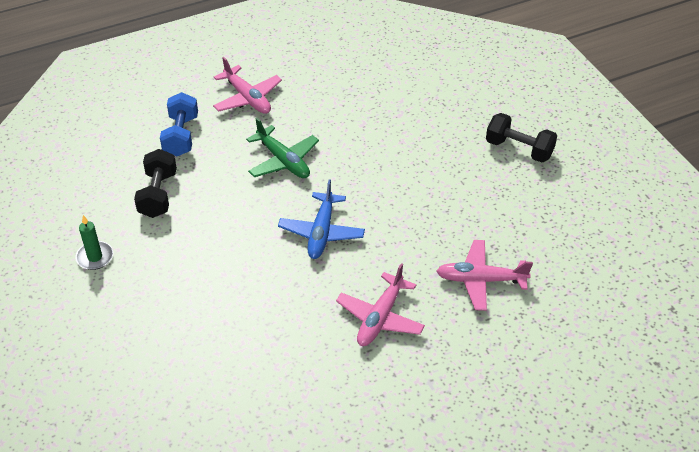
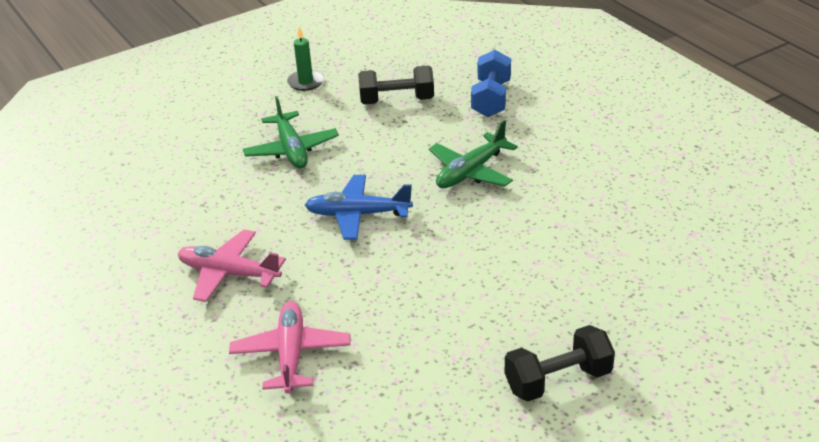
camera: 85 degrees right, 10 degrees down
blue dumbbell [160,92,198,157] -> blue dumbbell turned 75 degrees counterclockwise [471,50,511,117]
pink plane [213,57,282,114] -> none
black dumbbell [486,113,557,163] -> black dumbbell turned 45 degrees clockwise [505,325,615,402]
none -> green plane [243,96,339,169]

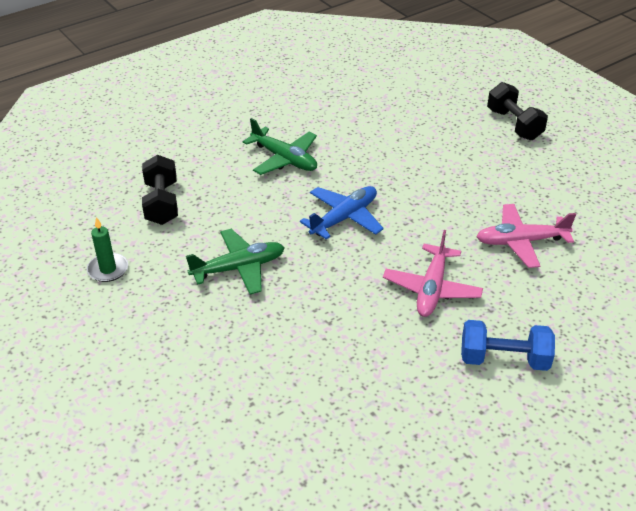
camera: 95 degrees left, 5 degrees up
blue plane [305,175,413,240] -> blue plane turned 135 degrees counterclockwise [300,186,384,239]
blue dumbbell [471,50,511,117] -> blue dumbbell moved to [461,320,555,371]

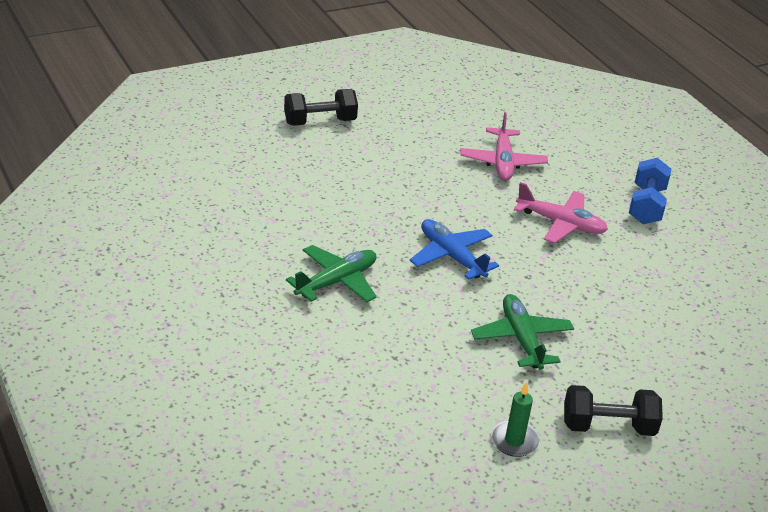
camera: 85 degrees left, 5 degrees down
black dumbbell [142,155,178,225] -> black dumbbell moved to [564,385,663,436]

